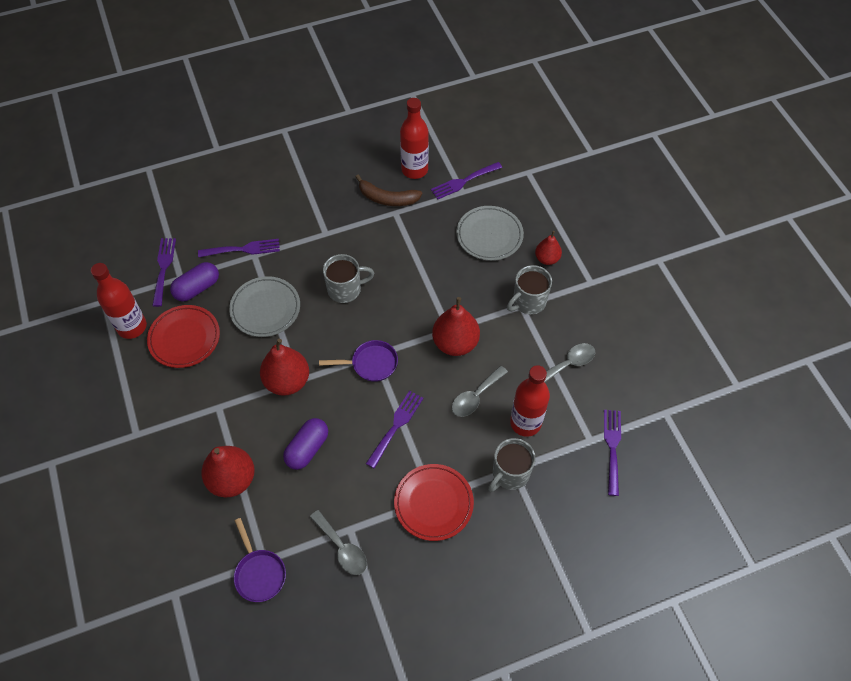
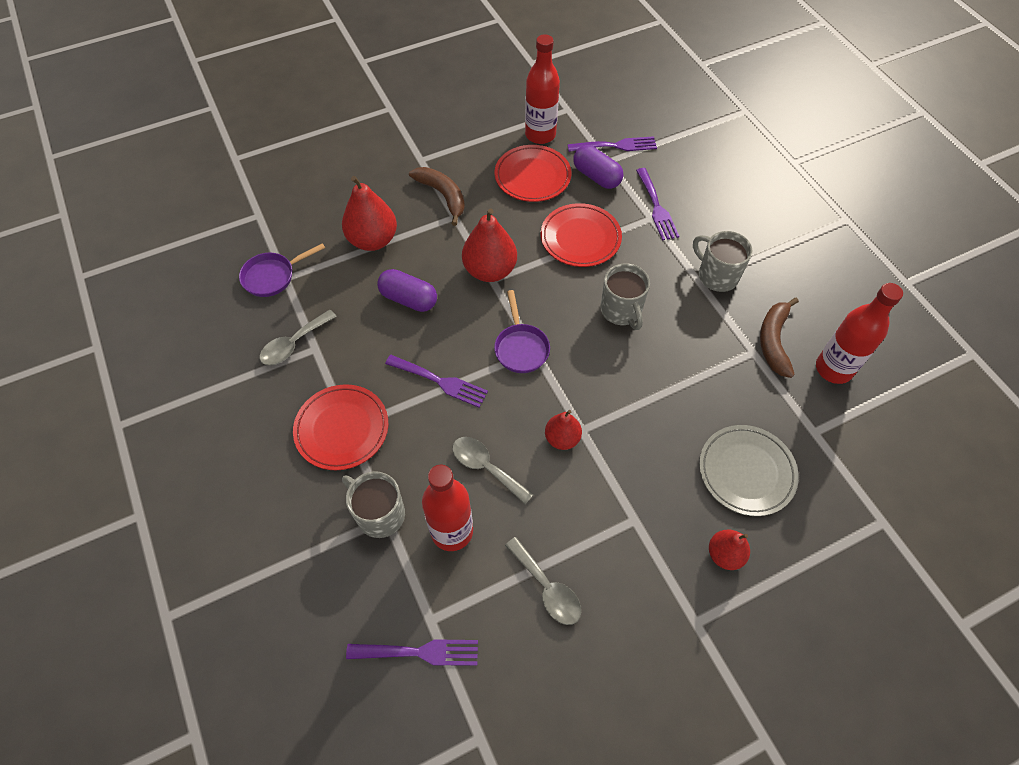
camera: 85 degrees right, 0 degrees up
grey plate [229,276,300,337] -> red plate [541,203,622,267]
purple fork [431,162,502,199] -> none
red pear [432,297,480,356] -> red pear [545,410,582,450], size x0.59
grey mug [507,265,552,314] -> grey mug moved to [693,231,753,292]
none -> brown banana [409,167,465,226]

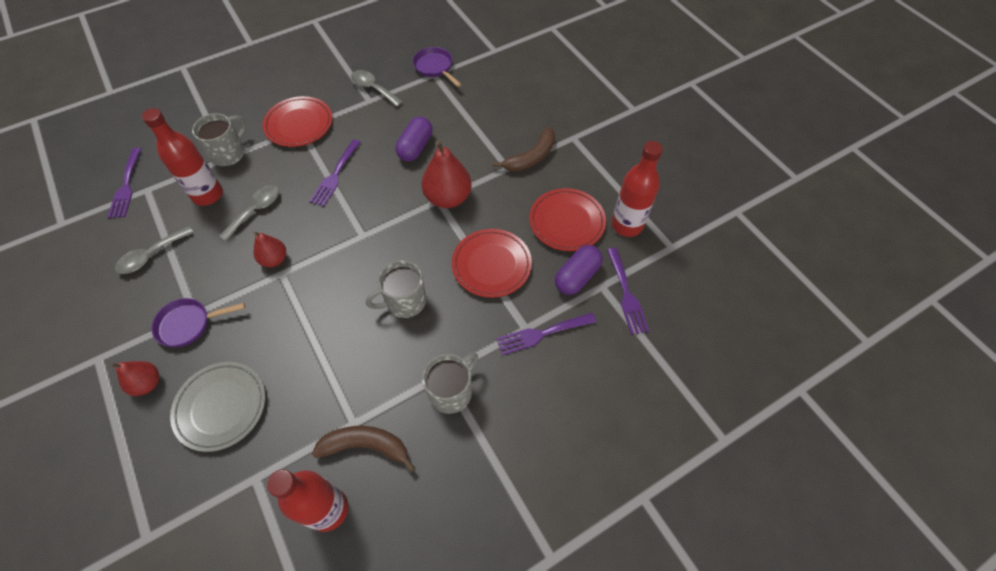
camera: 85 degrees right, 0 degrees up
red pear [342,176,397,251] -> none
purple pan [494,290,550,373] -> purple pan moved to [151,298,245,347]

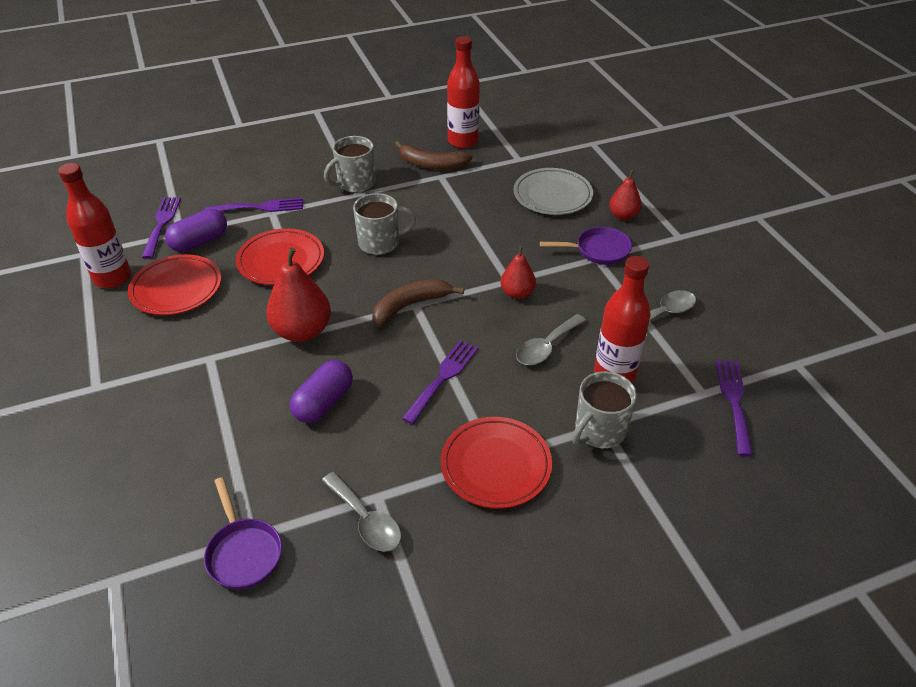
camera: 170 degrees left, 15 degrees down
brown banana [493,127,555,172] -> brown banana moved to [372,279,464,327]

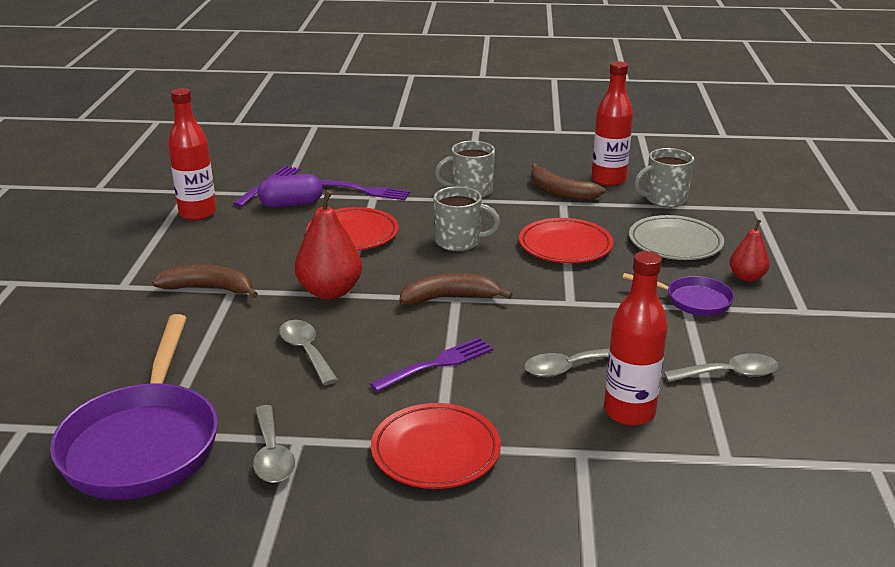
camera: 25 degrees right, 15 degrees down
red plate [128,254,221,315] -> red plate moved to [519,218,614,263]
purple pan [204,477,282,589] -> purple pan [50,314,218,500], size x1.97
purple capsule [290,360,353,423] -> grey spoon [279,320,338,385]
red pear [501,246,536,299] -> none
grey mug [572,371,637,448] -> grey mug moved to [634,148,694,207]
purple fork [716,360,753,456] -> none
none -> brown banana [152,264,258,298]

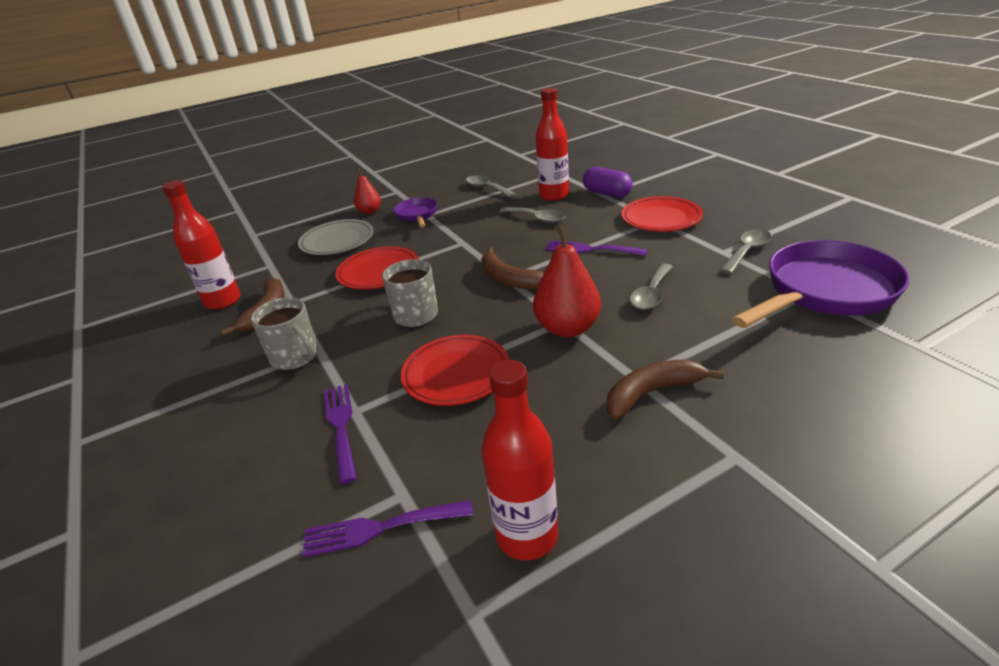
camera: 120 degrees left, 5 degrees up
brown banana [152,264,258,298] -> brown banana turned 90 degrees clockwise [607,359,724,420]
purple capsule [258,174,323,208] -> purple capsule moved to [583,167,633,198]
grey mug [634,148,694,207] -> none

